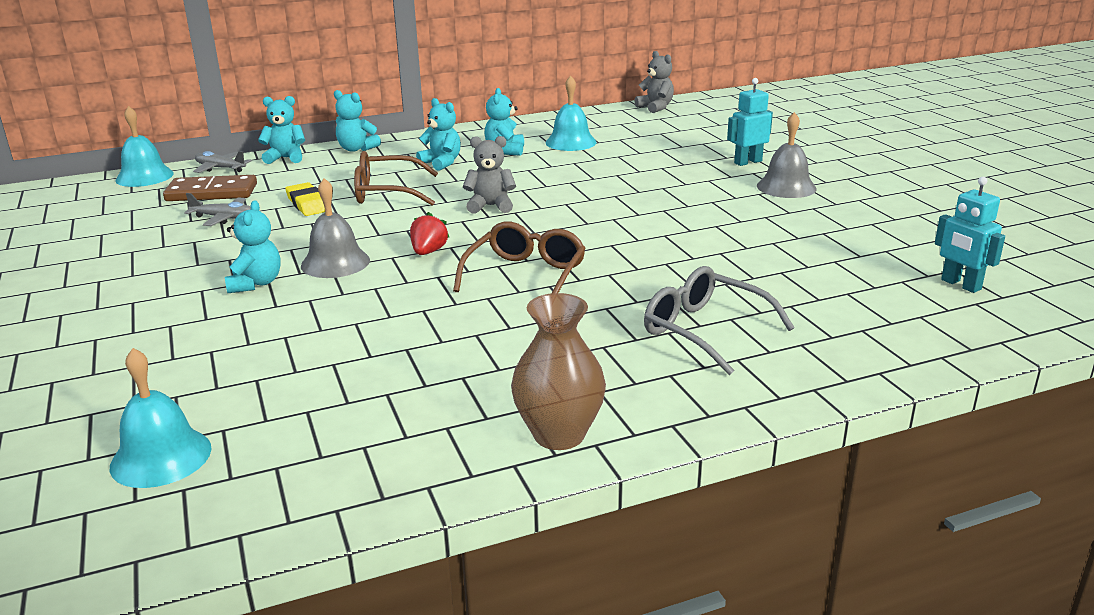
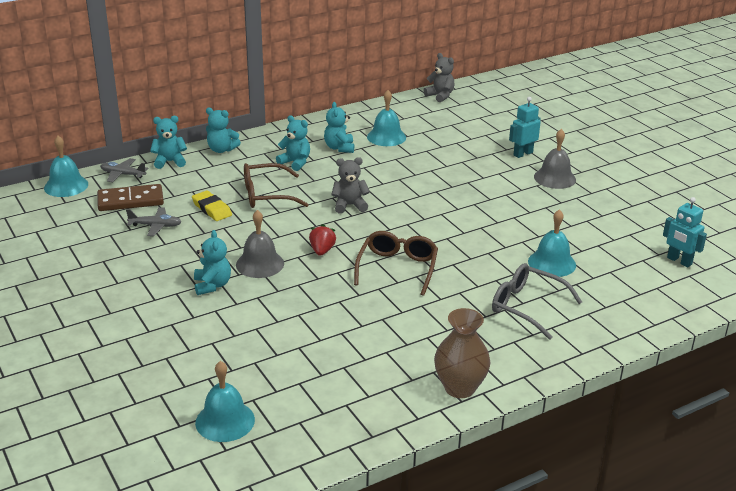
camera: 10 degrees left, 5 degrees up
none -> turquoise bell [528,209,576,277]

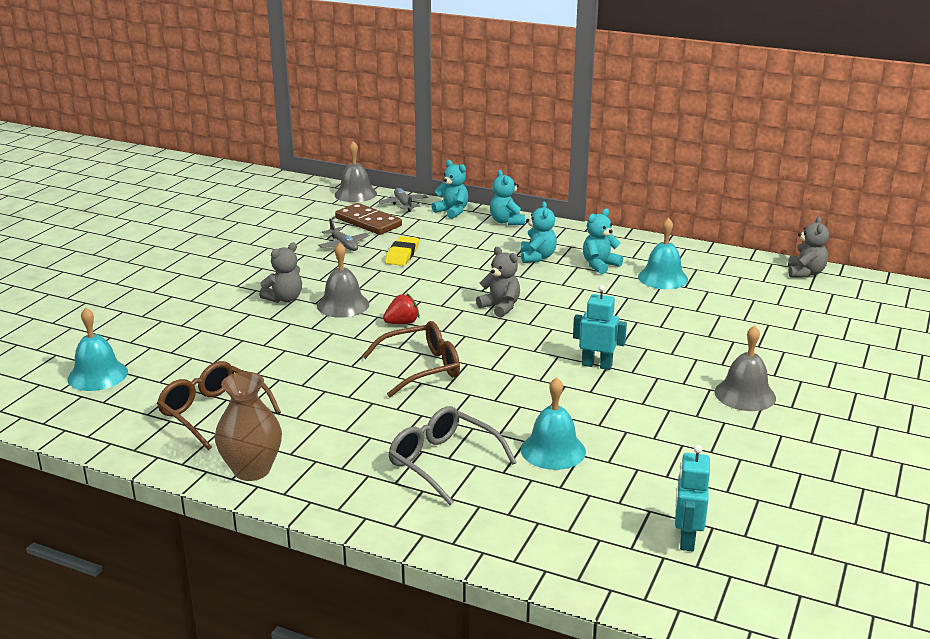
camera: 55 degrees right, 5 degrees down
turquoise bell [44,136,88,197] -> grey bell [335,141,377,202]
turquoise teddy bear [194,230,231,295] -> grey teddy bear [259,242,302,303]
brown glasses [244,163,309,208] -> brown glasses moved to [157,361,281,450]
grey glasses [492,263,582,340] -> grey glasses turned 45 degrees counterclockwise [388,406,517,506]
turquoise robot [509,97,541,158] -> turquoise robot moved to [573,285,627,370]

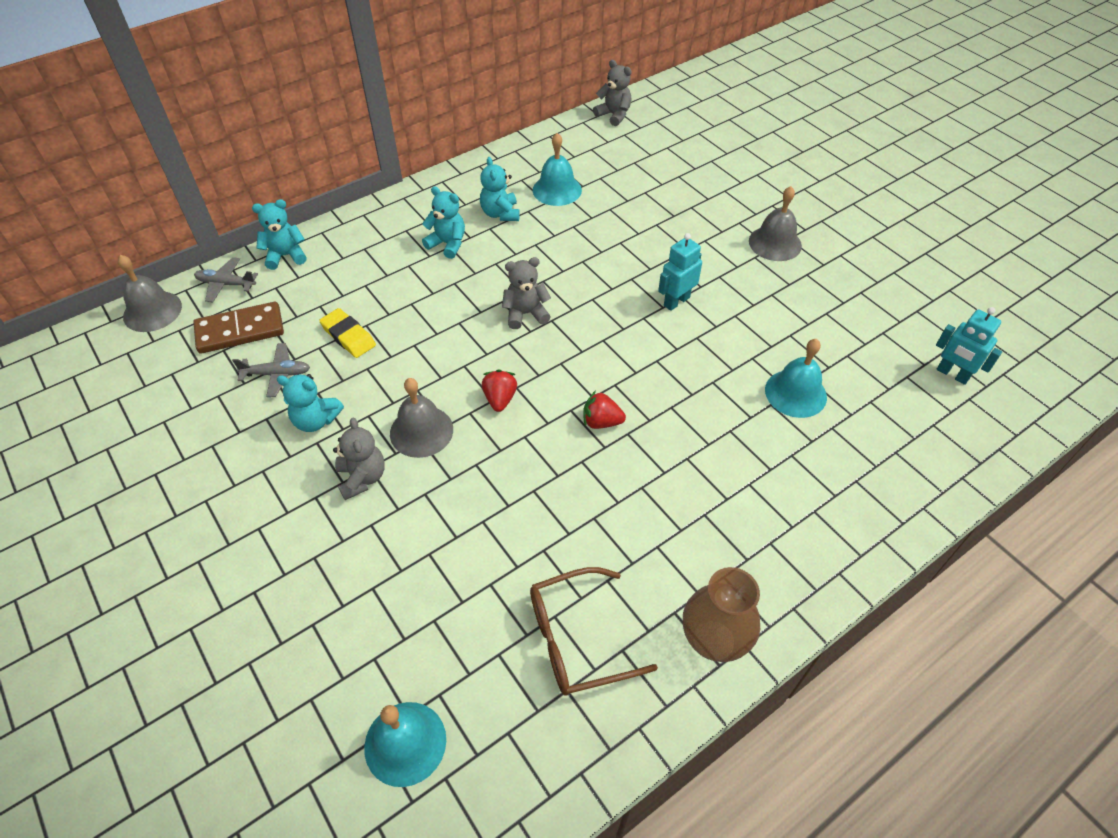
camera: 60 degrees left, 25 degrees up
brown glasses [362,321,460,397] -> red strawberry [583,391,626,429]
grey glasses [388,406,517,506] -> none
turquoise teddy bear [490,170,525,225] -> turquoise teddy bear moved to [277,374,344,432]

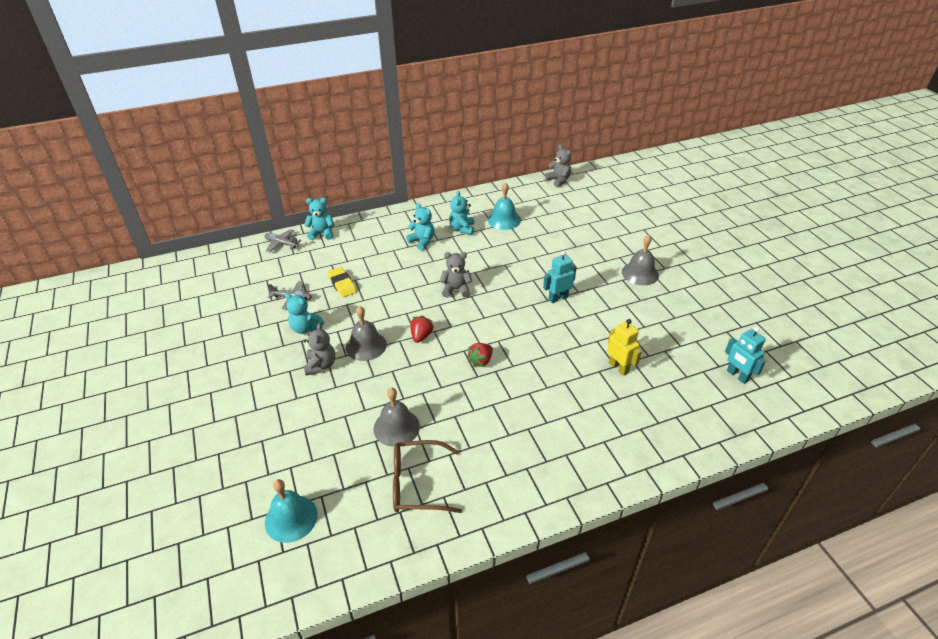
camera: 15 degrees right, 10 degrees down
grey bell [118,255,182,332] -> grey bell moved to [374,388,420,447]
brown domino [193,302,284,354] -> none
red strawberry [583,391,626,429] -> red strawberry turned 75 degrees counterclockwise [467,343,493,367]
brown vase [683,567,760,662] -> none
turquoise bell [765,339,827,418] -> yellow robot [607,319,642,376]

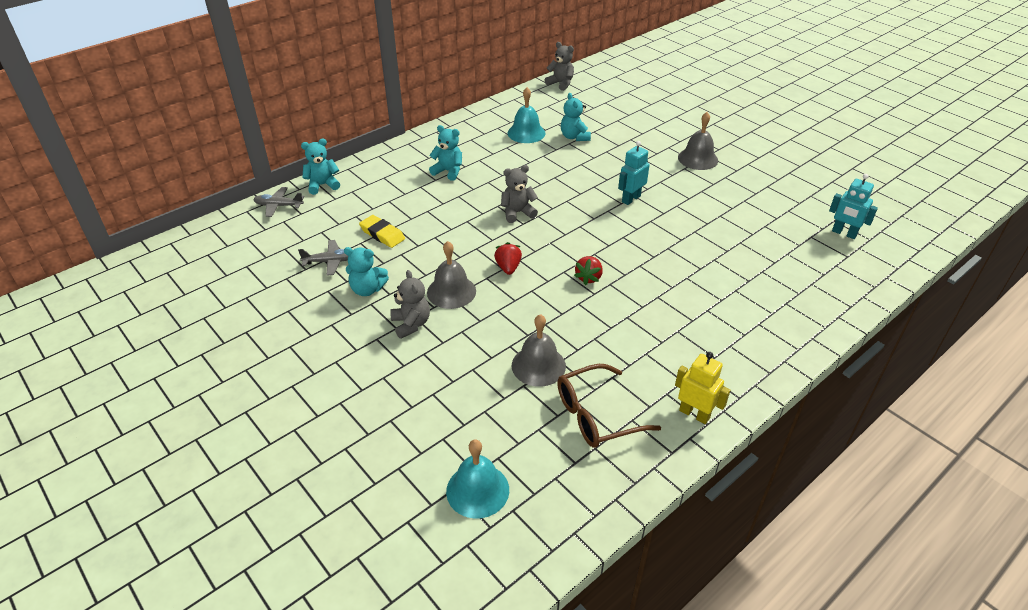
camera: 20 degrees left, 0 degrees up
turquoise teddy bear [449,191,474,235] -> turquoise teddy bear moved to [561,93,591,141]
yellow robot [607,319,642,376] -> yellow robot moved to [675,352,730,424]

